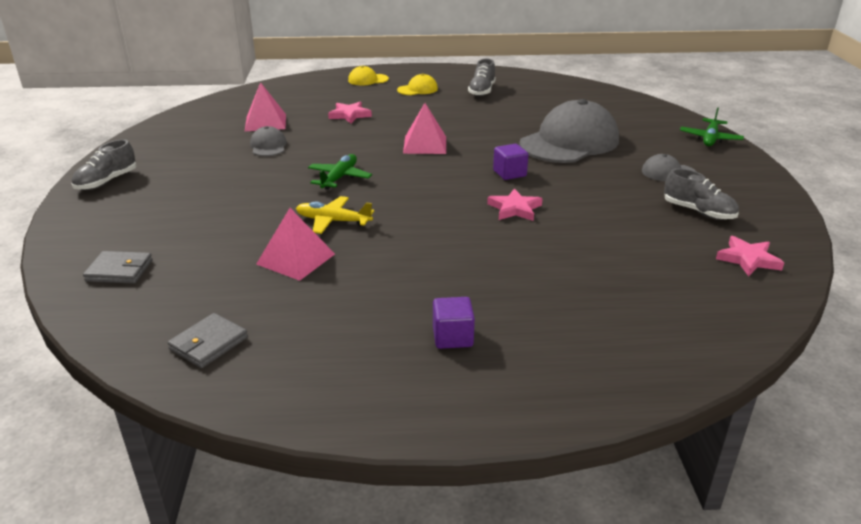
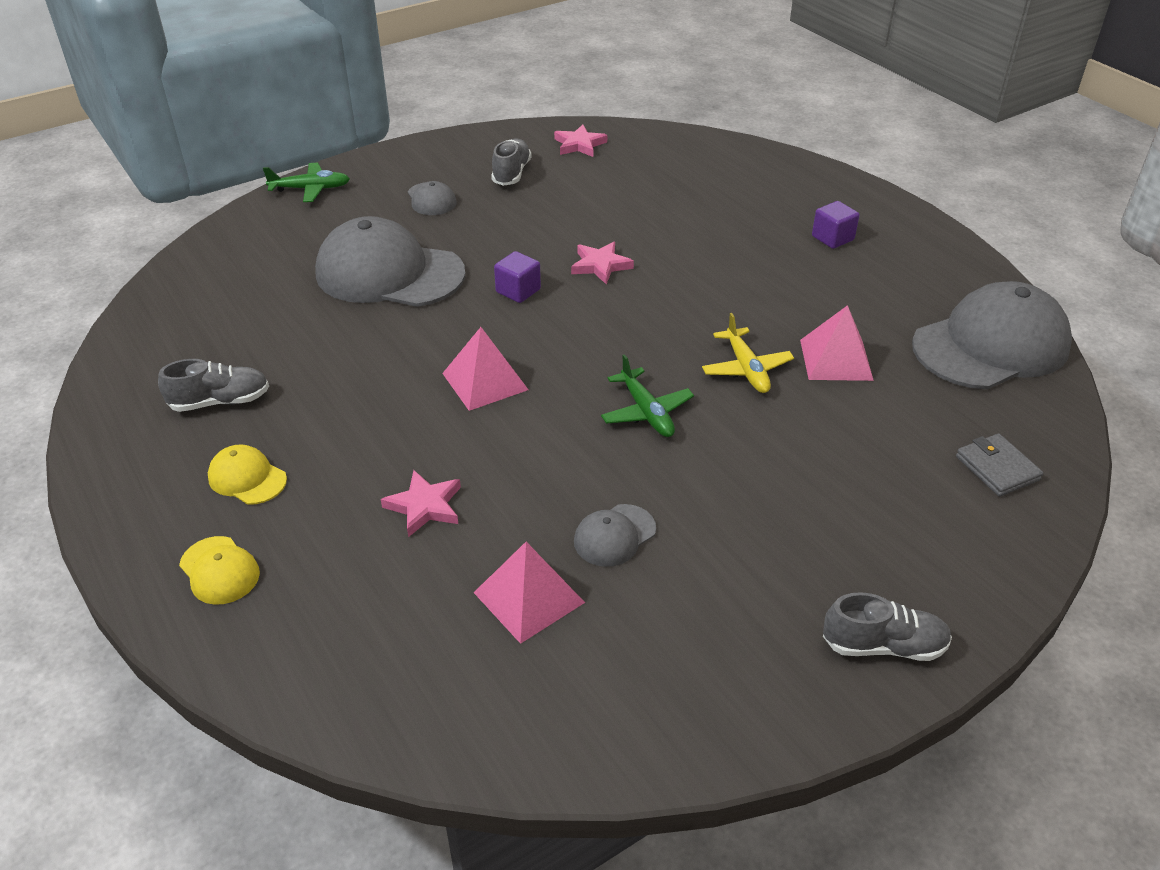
camera: 120 degrees left, 10 degrees up
grey wallet [167,313,248,368] -> grey cap [912,281,1072,389]
green plane [308,154,372,190] -> green plane turned 105 degrees counterclockwise [601,354,694,437]

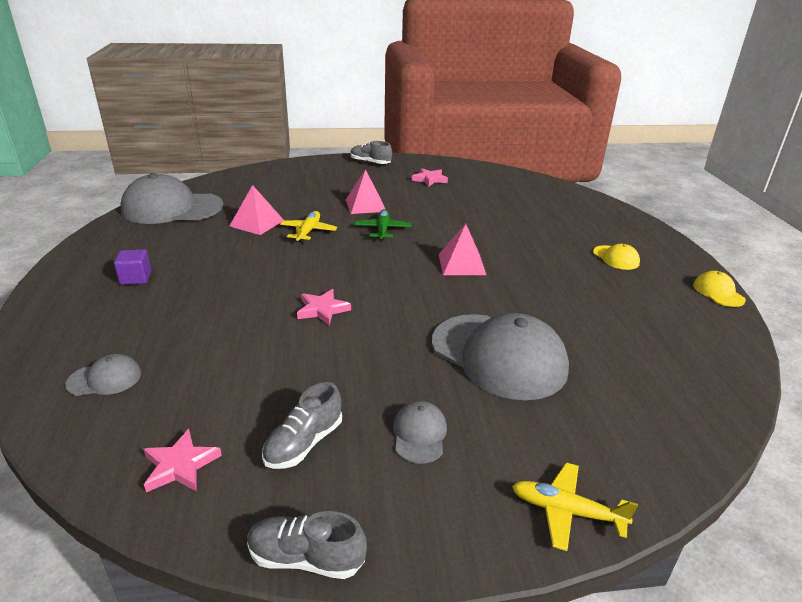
camera: 155 degrees left, 10 degrees down
grey shoe [158,359,269,412] -> grey shoe moved to [247,511,367,579]
yellow cap [179,536,260,605] -> yellow cap moved to [693,271,746,307]
green plane [263,163,350,202] -> yellow plane [512,463,638,551]
pink star [381,470,461,537] -> pink star moved to [412,168,448,187]
pink pyramid [473,542,585,644] -> pink pyramid moved to [346,169,385,214]
purple cube [494,251,541,303] -> none
grey cap [574,504,656,567] -> grey cap moved to [65,354,141,396]
grey wallet [956,434,1043,497] -> none

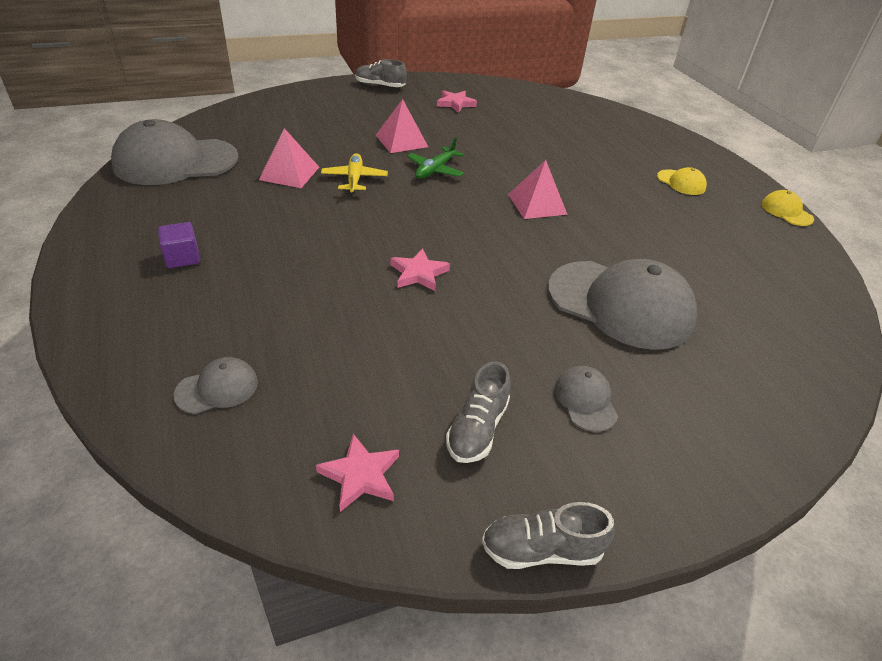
camera: 15 degrees left, 10 degrees up
green plane [354,209,411,240] -> green plane turned 135 degrees counterclockwise [407,137,464,179]
yellow plane [512,463,638,551] -> none

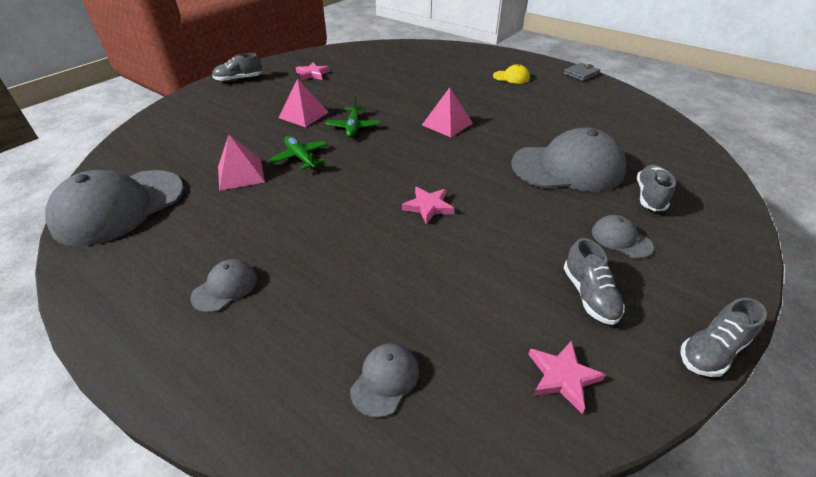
camera: 30 degrees left, 0 degrees up
purple cube [158,222,200,268] -> grey cap [190,259,257,313]
yellow plane [321,153,388,193] -> green plane [269,136,328,170]
yellow cap [761,190,814,226] -> grey wallet [564,63,601,81]
none -> grey shoe [637,165,676,211]

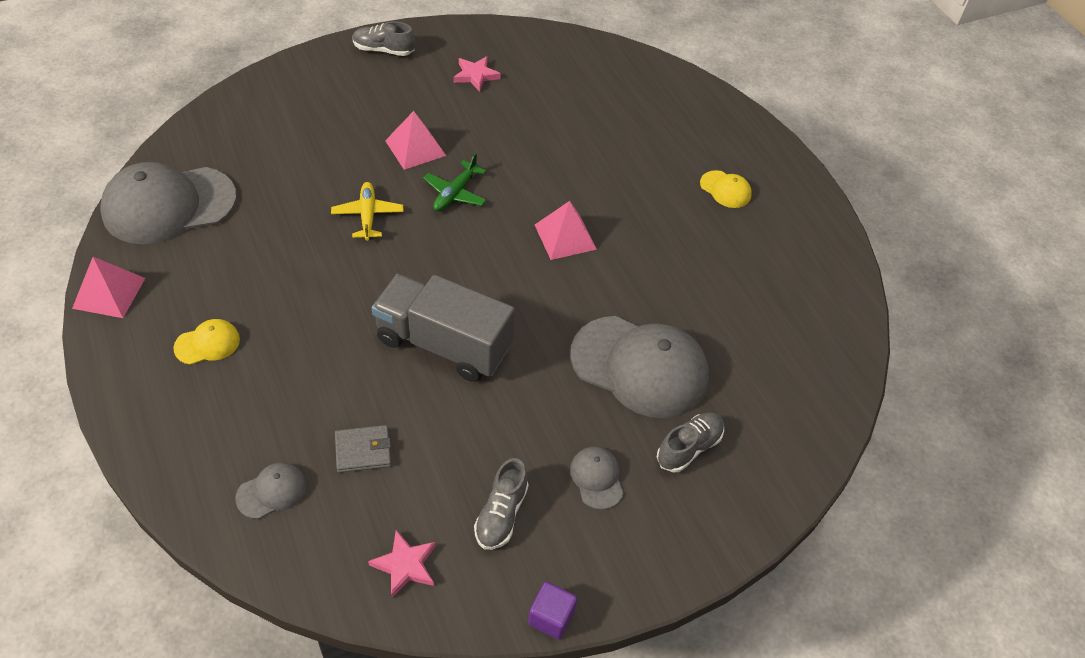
camera: 25 degrees right, 10 degrees up
grey cap [190,259,257,313] -> yellow cap [173,319,240,365]
pink pyramid [218,135,265,191] -> pink pyramid moved to [72,257,145,318]
green plane [269,136,328,170] -> yellow plane [331,182,403,241]
pink star [402,187,455,224] -> grey truck [372,274,515,382]
grey wallet [564,63,601,81] -> grey wallet moved to [335,425,391,473]
grey shoe [680,298,767,377] -> purple cube [528,582,577,640]

